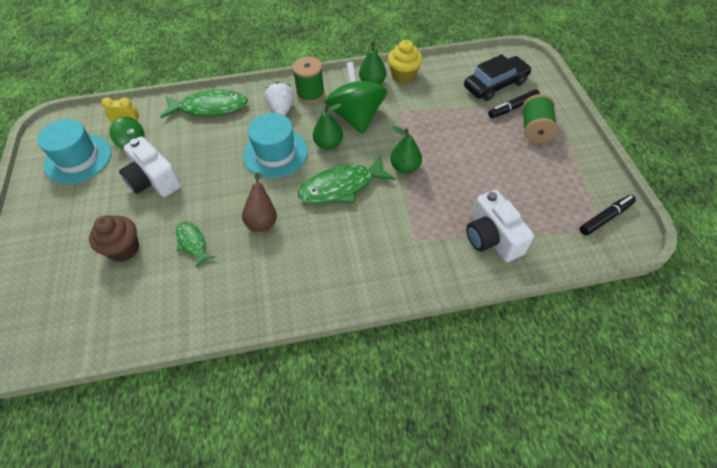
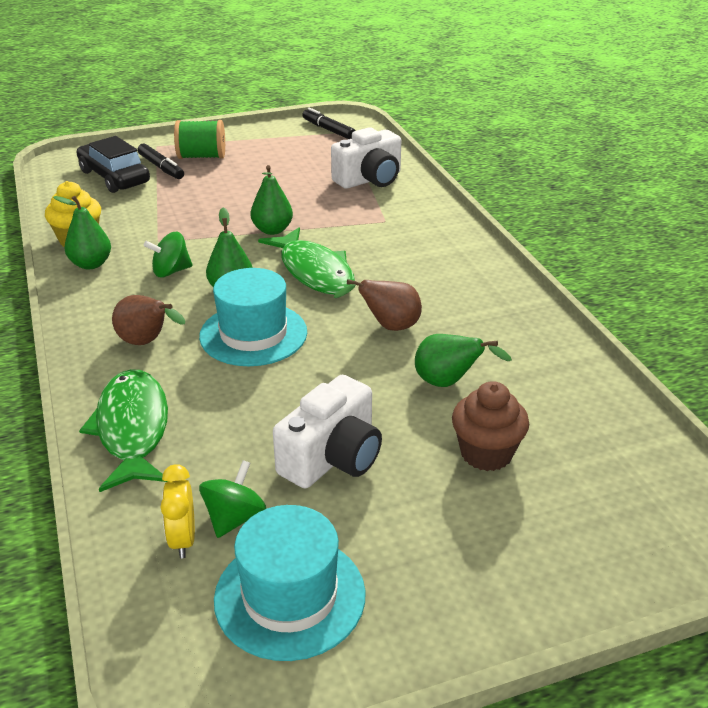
camera: 100 degrees left, 20 degrees down
green fish [176,221,215,268] -> green pear [415,334,512,387]
white strawberry [264,82,295,116] -> brown pear [112,295,185,345]
green spool [292,56,325,103] -> none
green spinning top [325,62,387,134] -> green spinning top [144,232,193,277], size x0.51

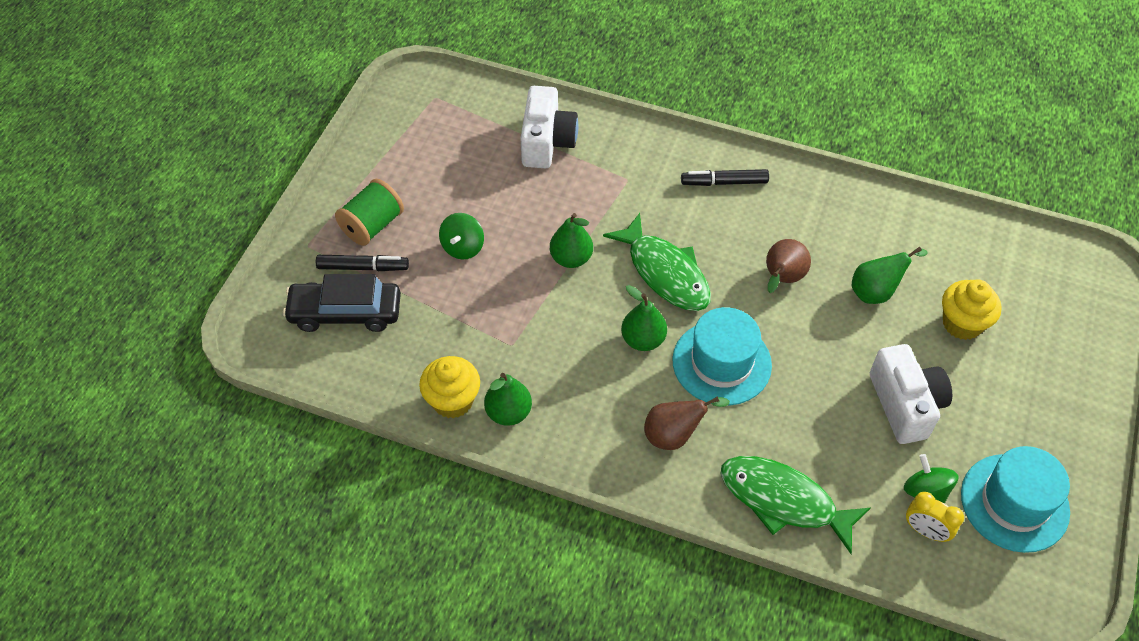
camera: 50 degrees left, 20 degrees up
green spinning top [144,232,193,277] -> green spinning top moved to [439,213,484,260]
green fish [258,227,355,295] -> green fish turned 45 degrees clockwise [603,213,711,311]
black marker [302,108,355,139] -> black marker moved to [681,169,769,186]
brown cupcake [452,381,529,471] -> yellow cupcake [942,280,1002,340]

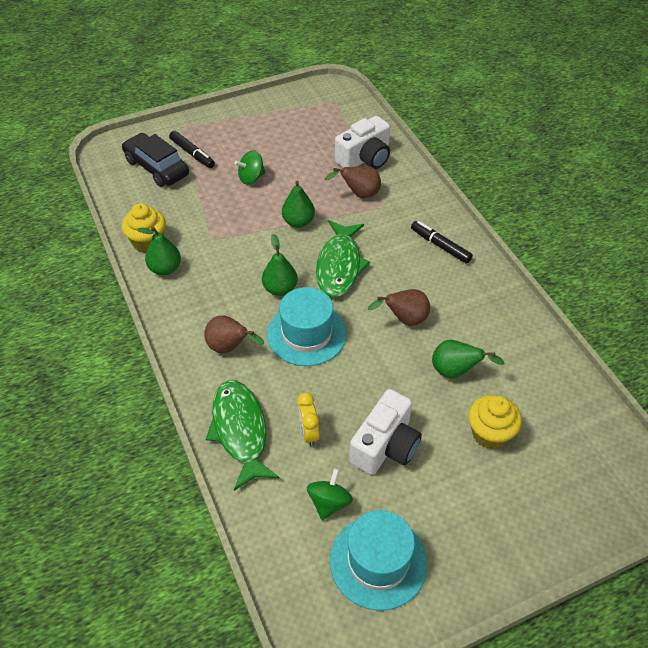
camera: 45 degrees right, 5 degrees down
green spool [335,179,404,246] -> none
yellow clock [906,492,964,542] -> yellow clock moved to [297,392,320,447]
none -> brown pear [325,166,381,198]

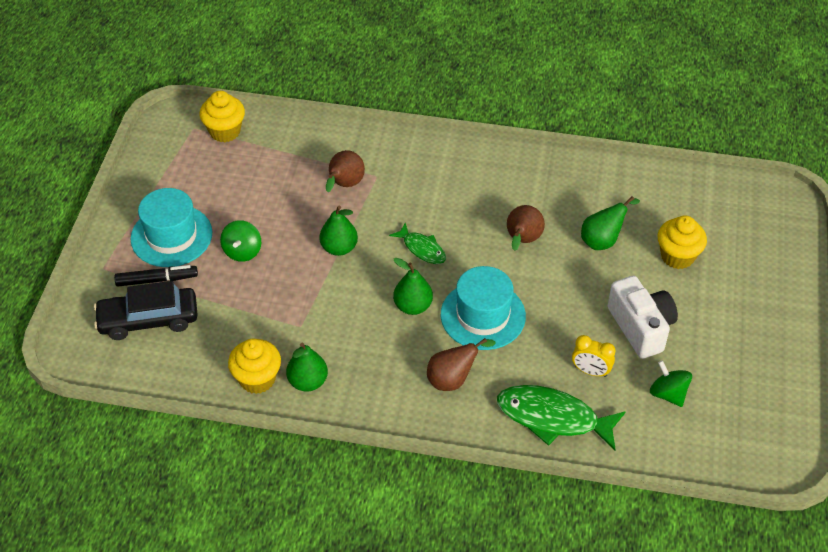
camera: 55 degrees left, 0 degrees up
green fish [316,220,370,297] -> green fish [389,223,446,264], size x0.56
turquoise hat [330,510,428,611] -> turquoise hat moved to [130,188,212,267]
white camera [335,116,390,169] -> none
black marker [411,221,473,264] -> none
none -> yellow cupcake [199,91,245,142]

